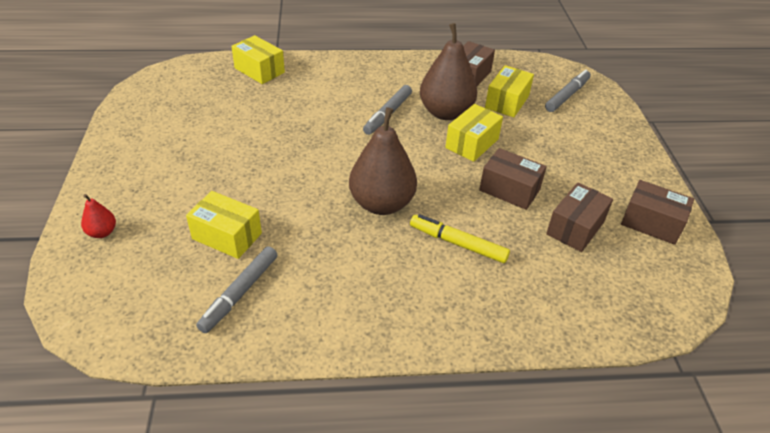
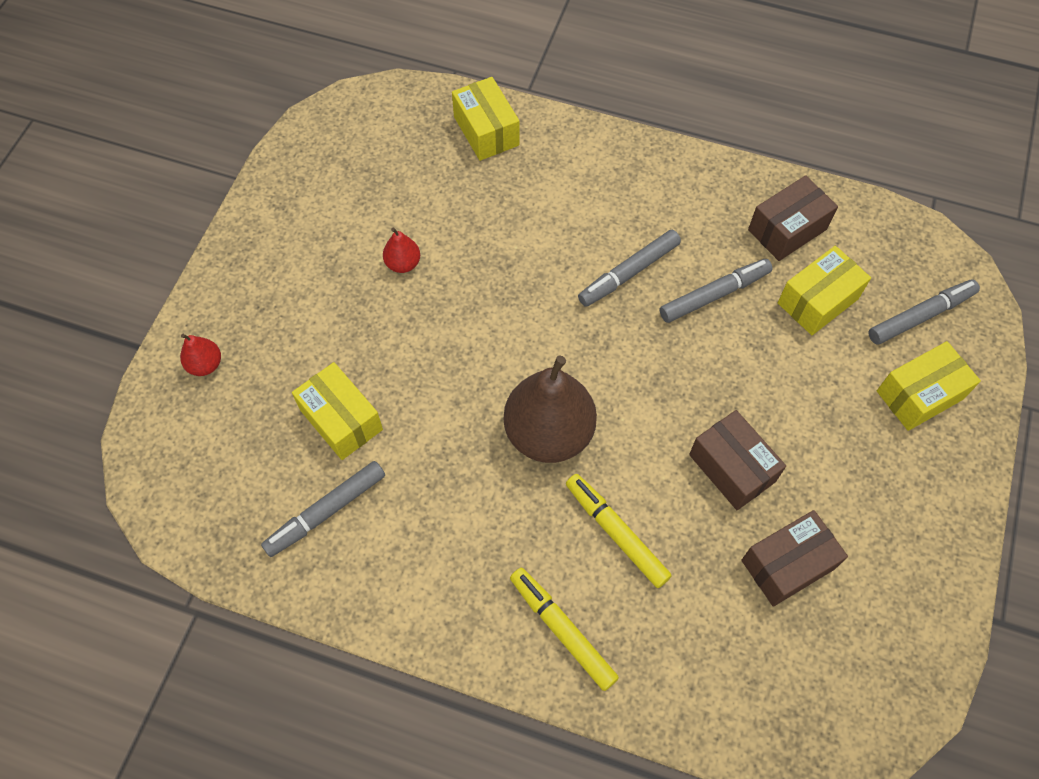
camera: 25 degrees right, 20 degrees up
brown pear [420,23,477,120] -> grey marker [660,259,773,323]
yellow box [445,104,503,162] -> yellow box moved to [877,341,981,431]
brown box [621,180,694,245] -> none
none -> red pear [383,228,420,273]
none -> yellow marker [510,567,619,691]

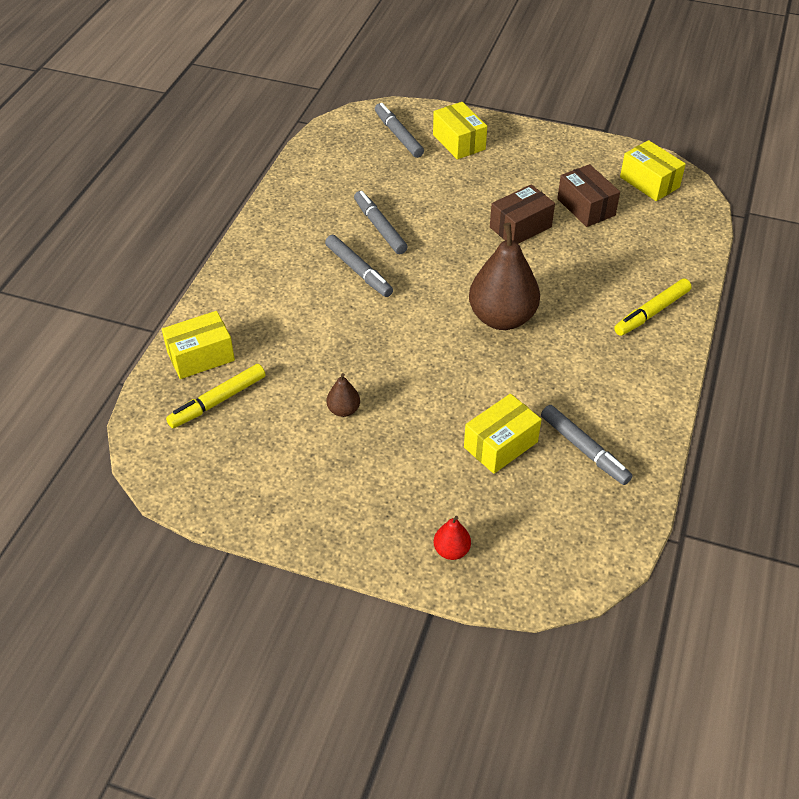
camera: 90 degrees left, 15 degrees down
red pear [383,228,420,273] -> brown pear [327,373,360,417]
yellow marker [566,474,672,588] -> yellow marker moved to [166,364,266,428]
brown box [748,175,838,261] -> none
yellow box [778,246,871,335] -> yellow box moved to [620,140,686,201]

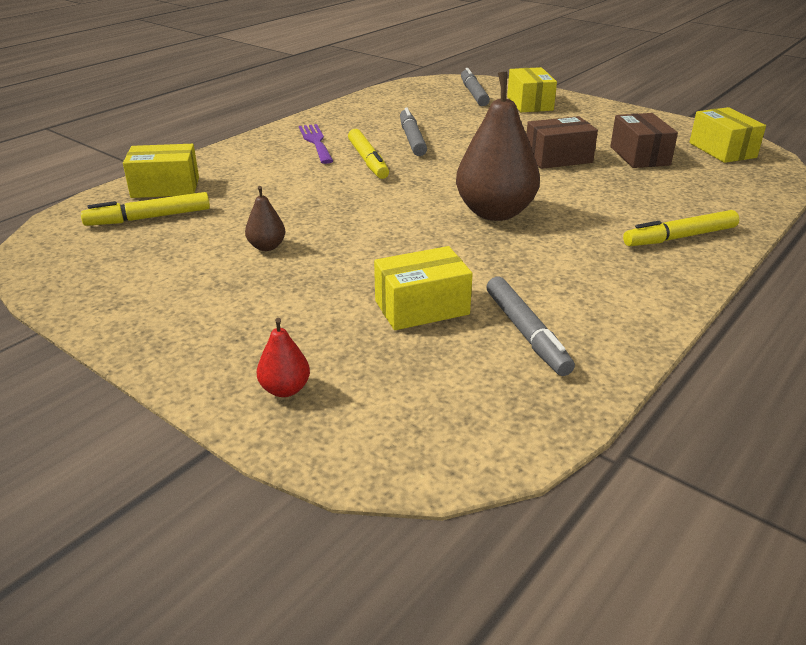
camera: 20 degrees right, 15 degrees down
grey marker [325,235,393,297] -> yellow marker [348,129,389,179]
none -> purple fork [299,124,333,164]

